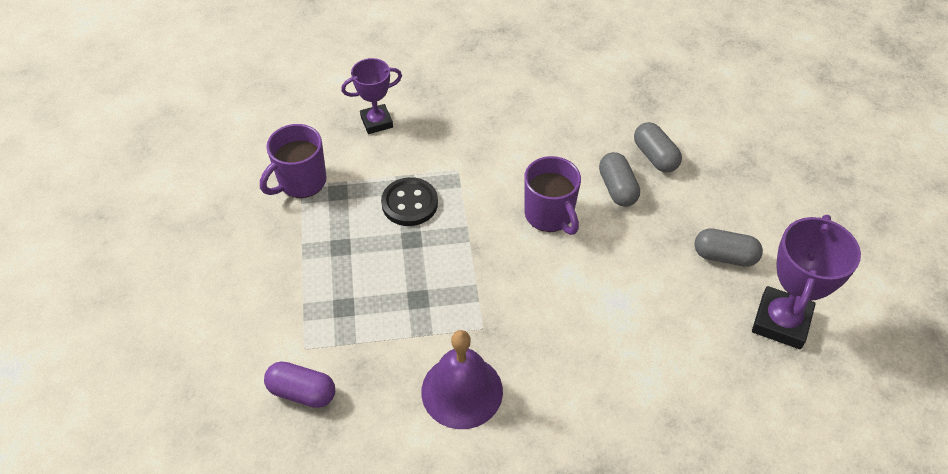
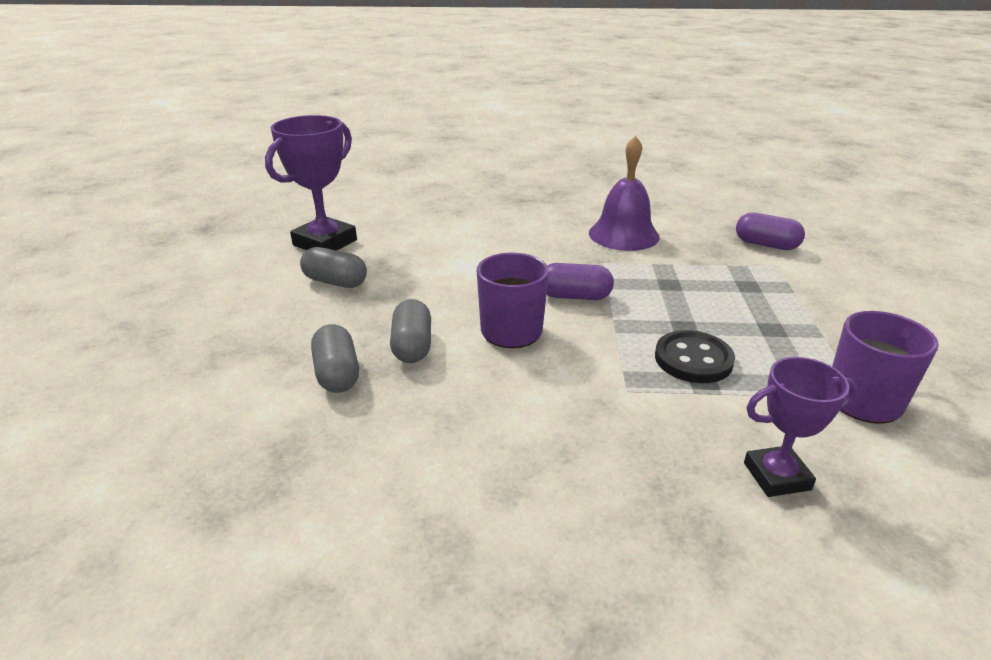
camera: 170 degrees left, 20 degrees down
none -> purple capsule [546,263,614,300]

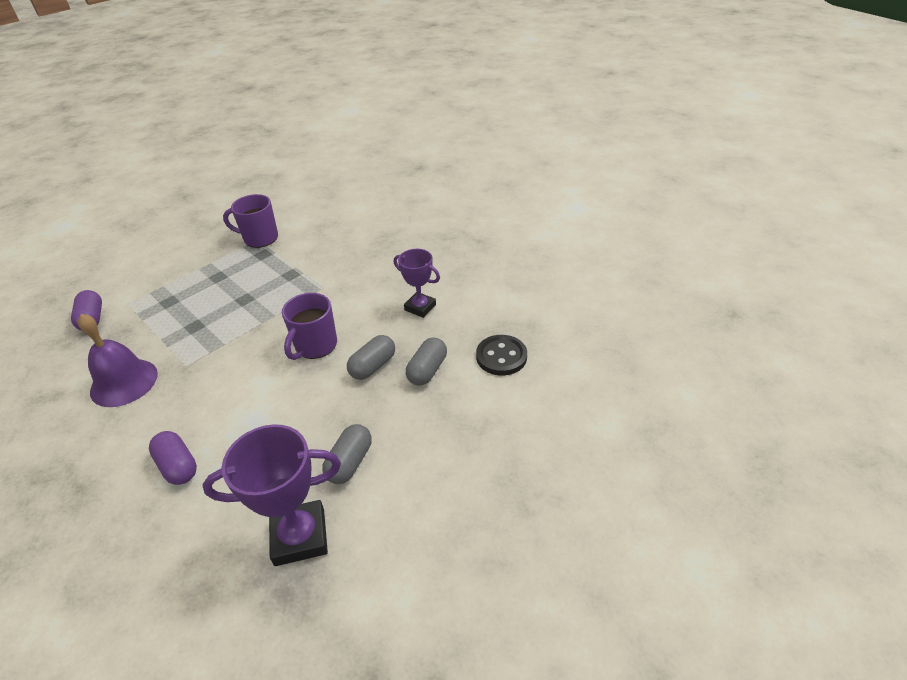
camera: 135 degrees left, 10 degrees up
grey capsule [300,247,367,288] -> grey capsule turned 45 degrees clockwise [322,424,372,484]
purple capsule [546,263,614,300] -> purple capsule moved to [149,431,197,485]
black button [655,330,735,383] -> black button moved to [476,335,527,376]
purple trophy [744,357,857,497] -> purple trophy moved to [394,249,440,318]

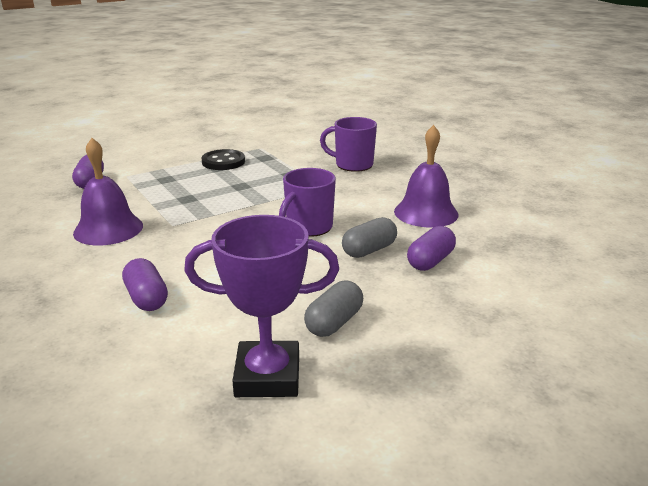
camera: 10 degrees right, 15 degrees down
purple mug [223,194,278,248] -> purple mug moved to [320,117,377,172]
purple trophy [394,249,440,318] -> purple bell [394,125,458,228]
grey capsule [406,337,447,385] -> purple capsule [407,226,456,271]
black button [476,335,527,376] -> black button moved to [202,149,245,170]

